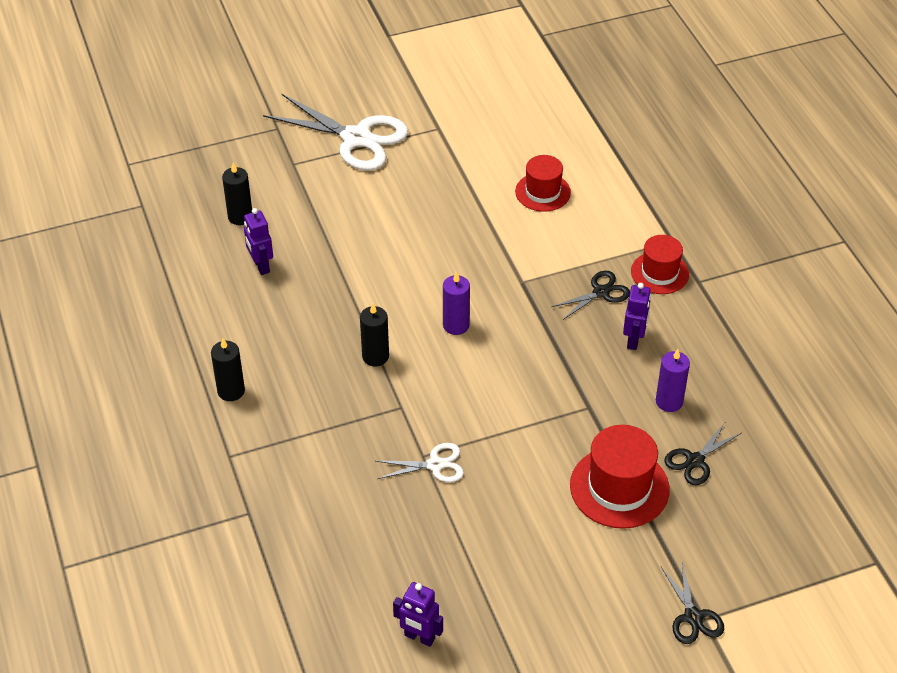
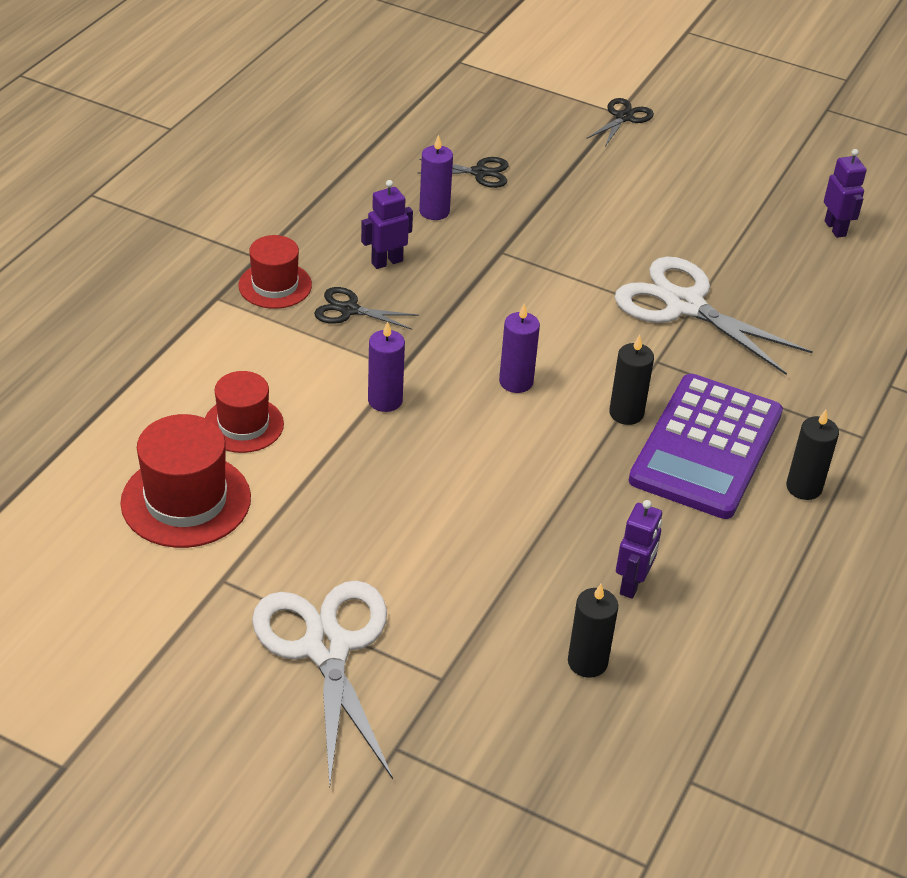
camera: 135 degrees left, 5 degrees down
white scissors [376,443,464,482] -> white scissors [615,256,813,375], size x1.99
red hat [570,425,669,529] -> red hat moved to [120,414,251,548]
none -> purple candle [368,321,405,412]
none -> purple calculator [629,374,783,519]

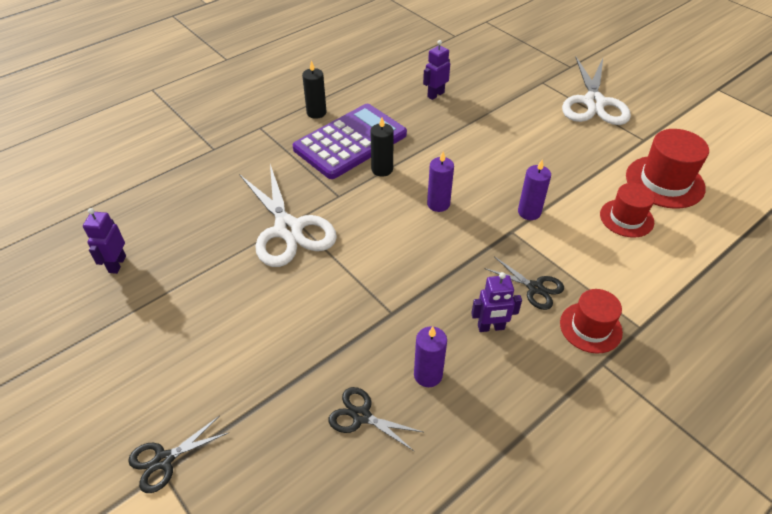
camera: 155 degrees left, 5 degrees up
black candle [568,584,618,678] -> none

